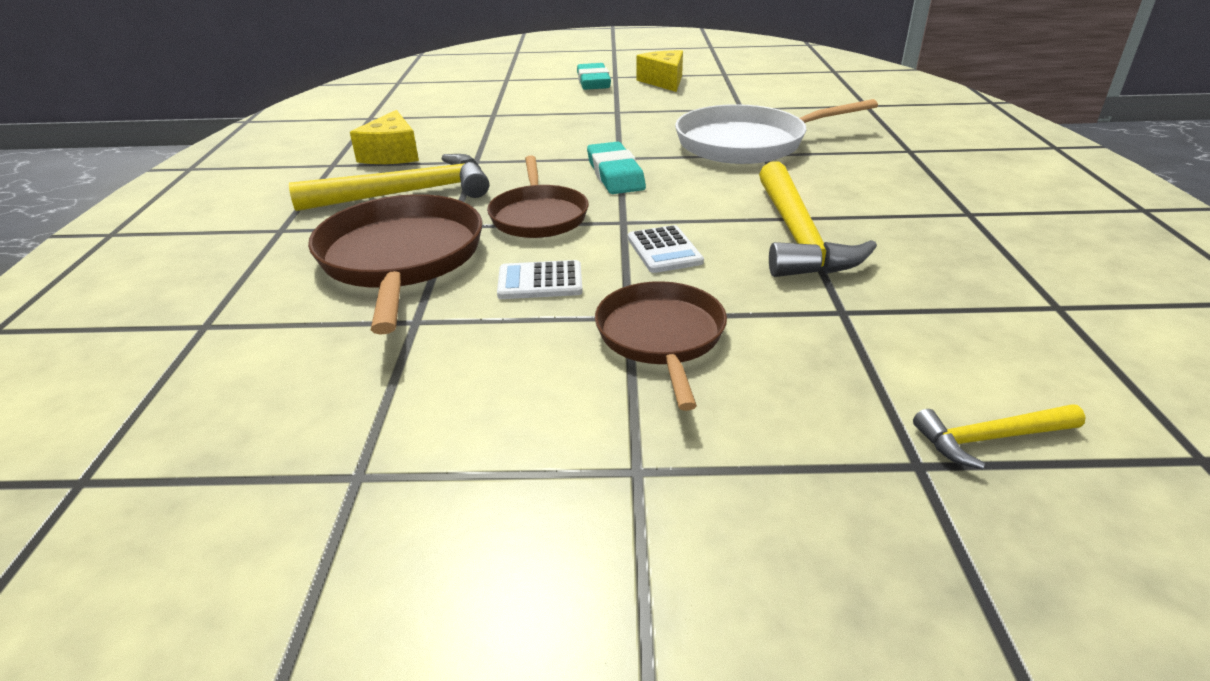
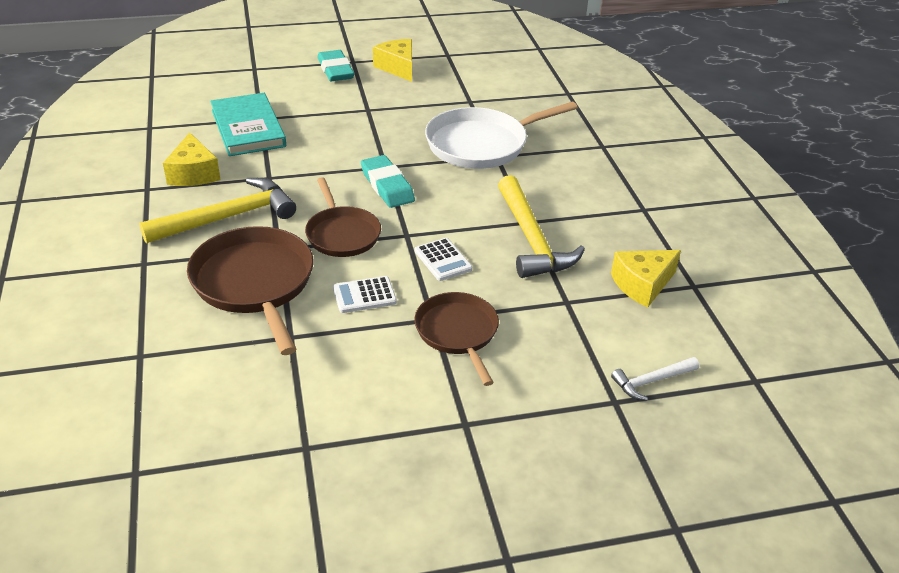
camera: 15 degrees left, 5 degrees up
yellow hammer [913,404,1085,470] -> white hammer [611,357,699,401]
none -> turquoise book [210,93,286,156]
none -> yellow cheese [611,250,681,307]

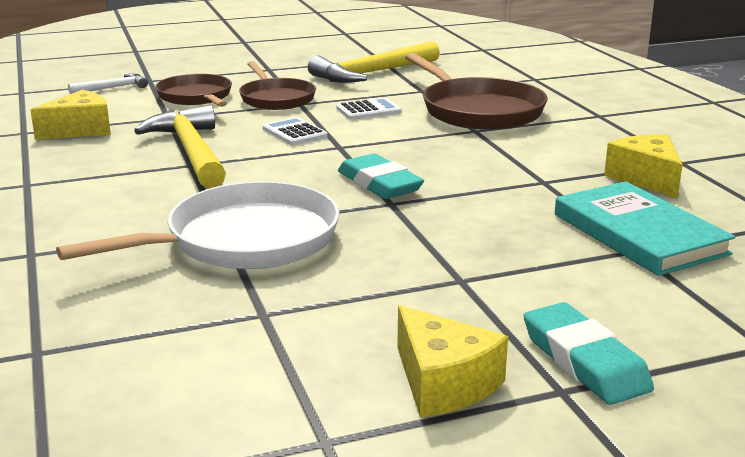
camera: 175 degrees right, 15 degrees down
yellow hammer [139,178,296,243] -> yellow hammer moved to [308,41,440,83]
brown pan [305,177,381,257] -> brown pan moved to [155,74,232,107]

